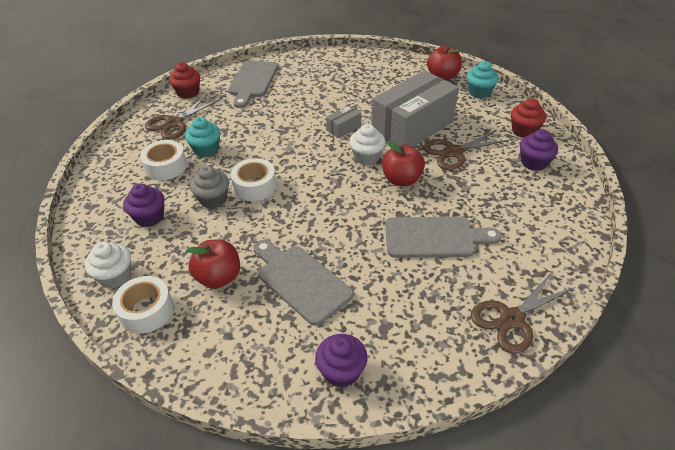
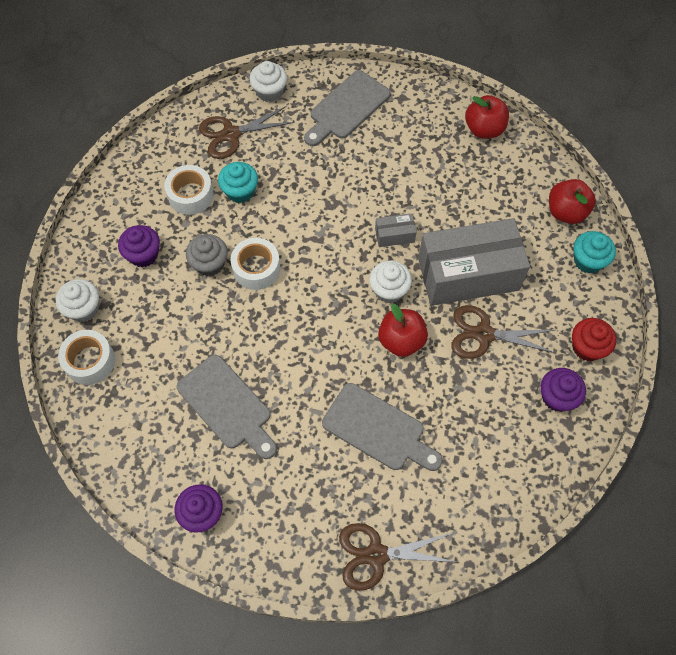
camera: 30 degrees right, 20 degrees up
red cupcake [169,62,200,99] -> white cupcake [250,61,287,102]
red apple [187,240,240,289] -> red apple moved to [465,95,509,139]
grey cutting board [254,240,354,326] -> grey cutting board turned 150 degrees clockwise [177,355,277,459]

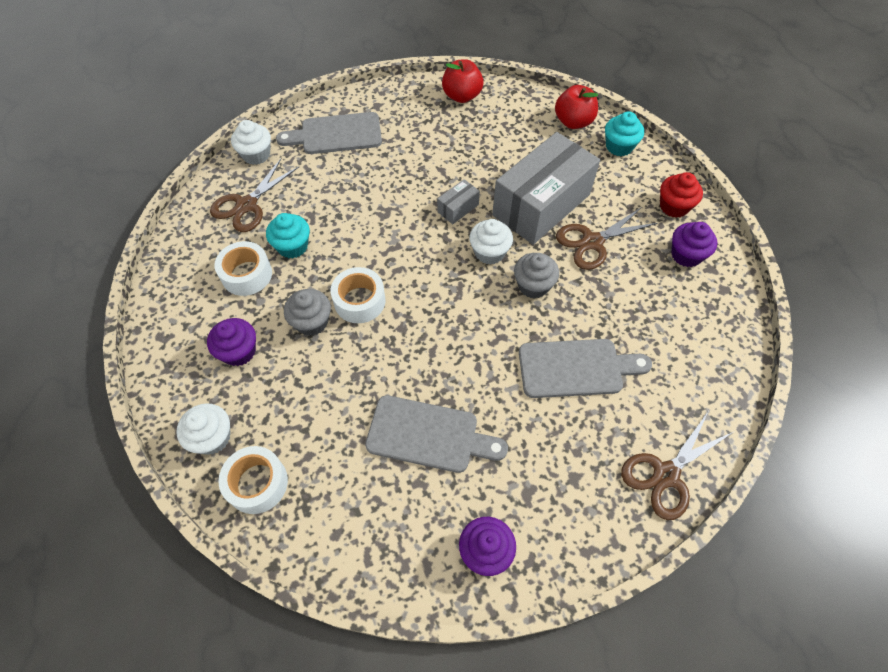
camera: 35 degrees left, 5 degrees down
grey cutting board [304,70,390,146] -> grey cutting board turned 75 degrees clockwise [276,112,382,154]
red apple [378,304,428,357] -> grey cupcake [514,253,559,298]

